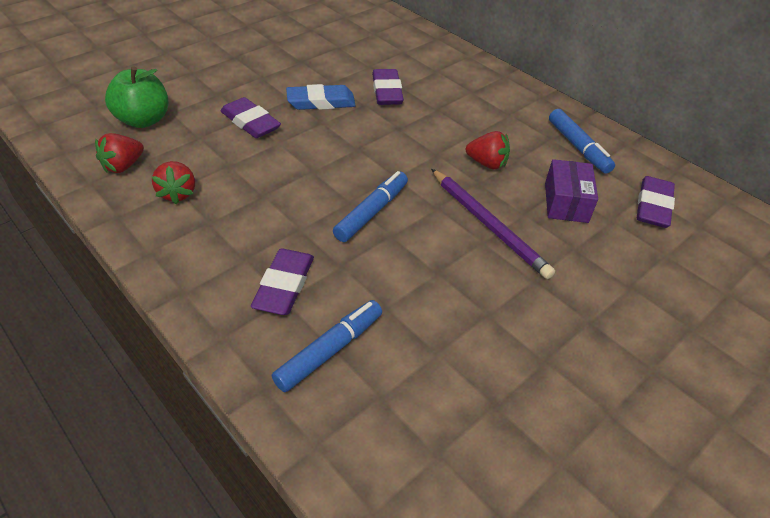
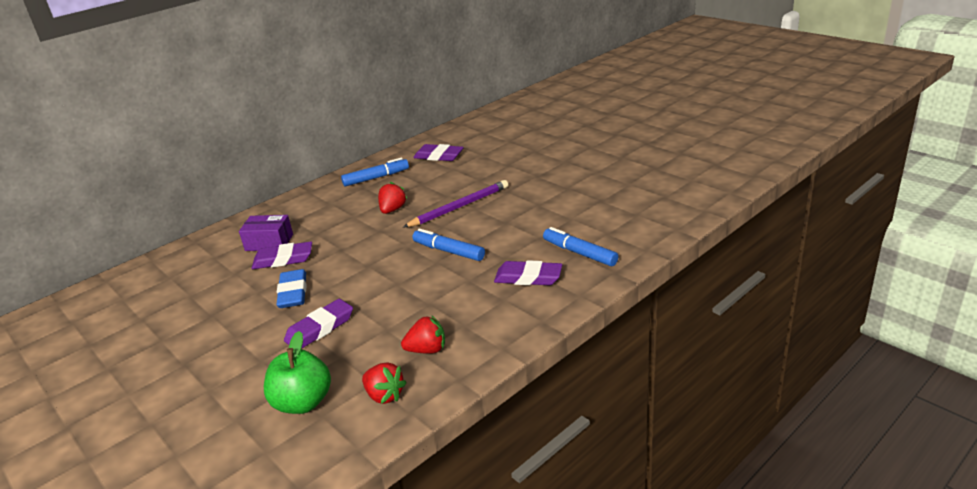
camera: 85 degrees left, 15 degrees down
purple box [545,159,598,223] -> purple box moved to [239,215,293,251]

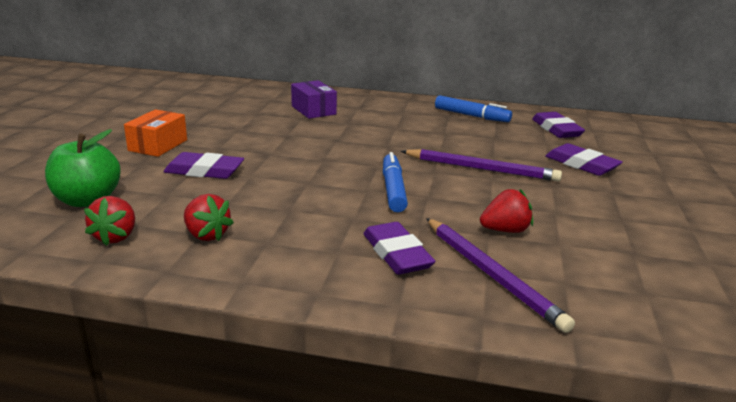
camera: 50 degrees right, 5 degrees down
purple eraser [252,241,312,269] -> purple eraser moved to [545,143,623,176]
blue eraser [276,269,307,308] -> none
red strawberry [378,182,407,214] -> red strawberry moved to [480,189,533,233]
blue marker [543,227,618,266] -> purple pencil [426,218,575,333]
none -> orange box [124,109,187,157]

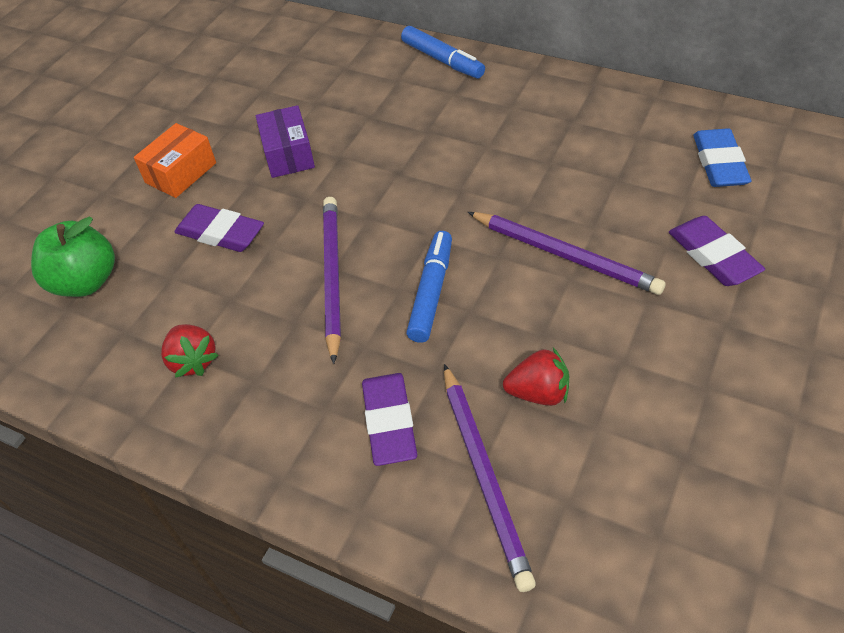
camera: 20 degrees right, 25 degrees up
red strawberry [84,196,135,246] -> none
purple box [291,80,337,119] -> purple box moved to [256,105,315,178]
blue marker [435,95,512,122] -> blue marker moved to [401,26,485,78]
purple eraser [532,112,585,138] -> blue eraser [693,128,751,187]
none -> purple pencil [323,197,341,364]

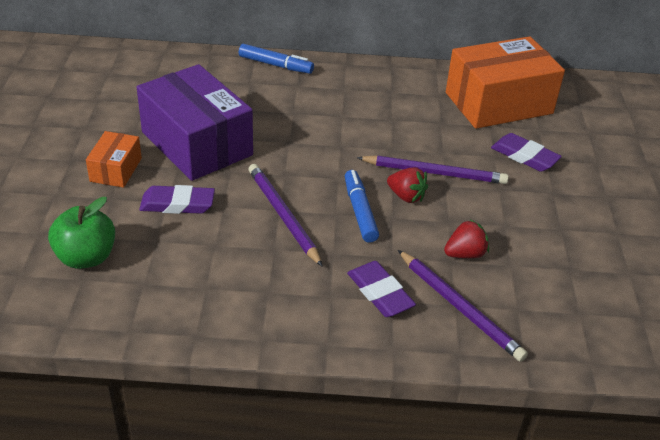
camera: 30 degrees left, 10 degrees down
red strawberry [161,324,218,377] -> red strawberry moved to [387,167,428,203]
purple box [256,105,315,178] -> purple box [137,64,253,181], size x2.08
blue eraser [693,128,751,187] -> orange box [446,36,565,129]

